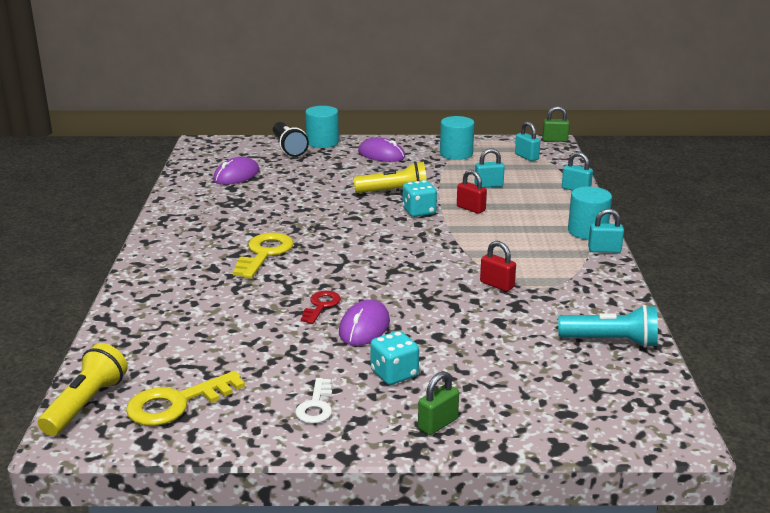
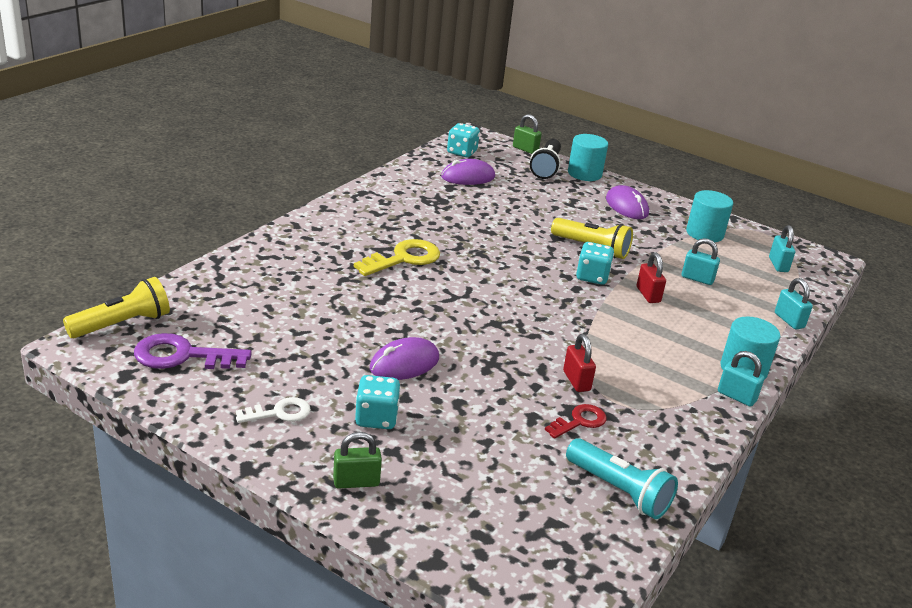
camera: 30 degrees right, 5 degrees up
yellow key [126,371,245,426] -> purple key [134,333,252,369]
white key [295,378,332,424] -> white key turned 150 degrees counterclockwise [236,397,311,423]
red key [301,291,341,324] -> red key moved to [545,404,607,439]
green padlock [542,106,570,142] -> green padlock moved to [513,114,541,154]
none -> turquoise dice [447,123,480,157]

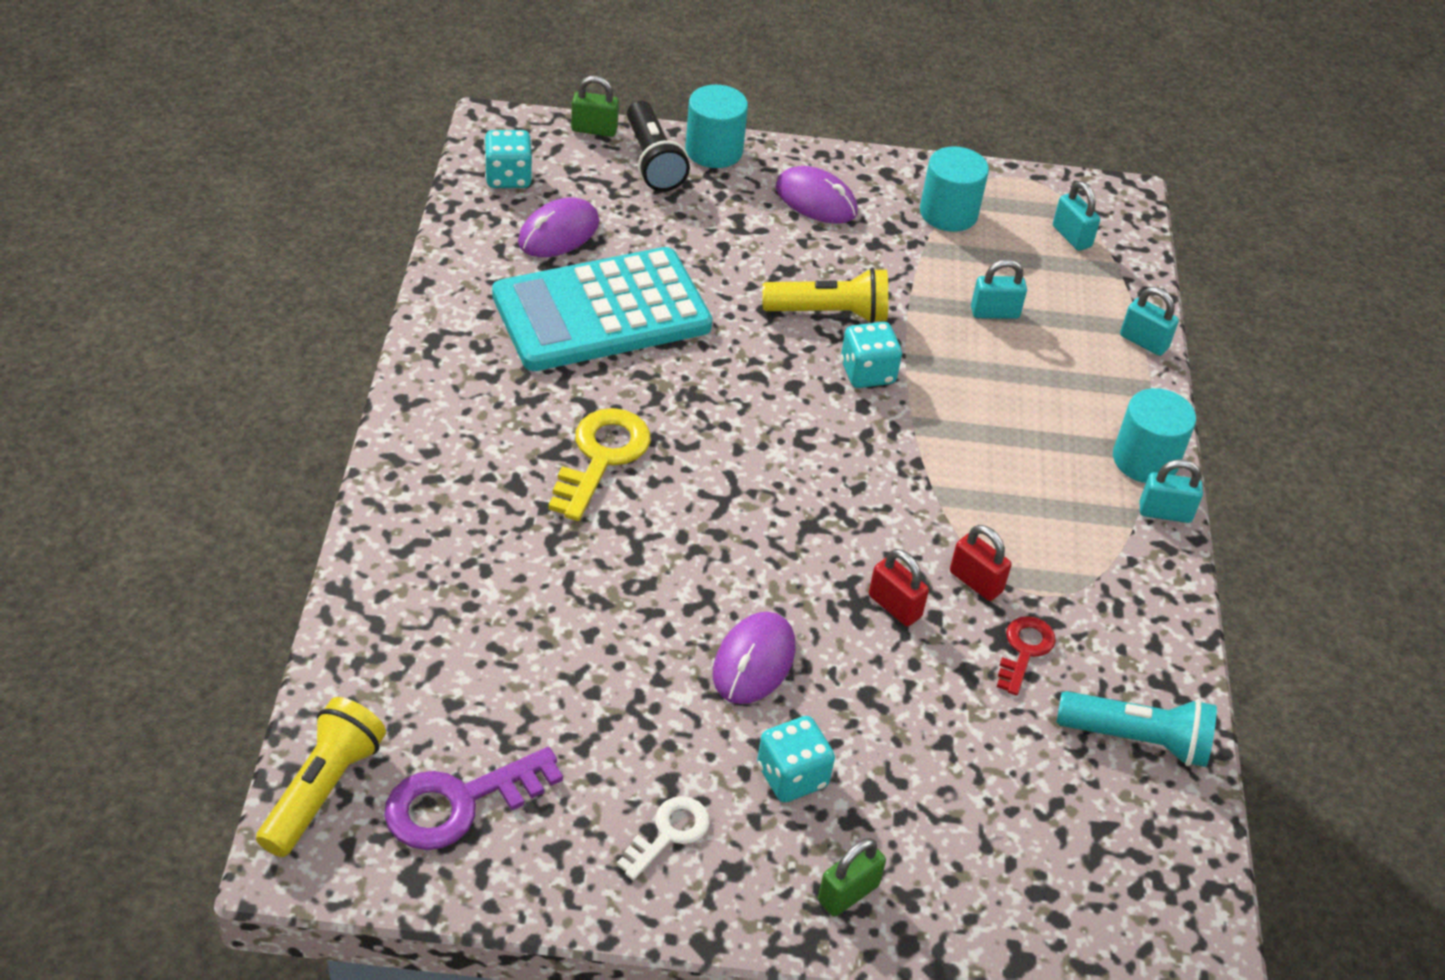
camera: 30 degrees left, 15 degrees up
red padlock [637,252,666,303] -> red padlock moved to [869,549,929,626]
none -> turquoise calculator [492,247,712,371]

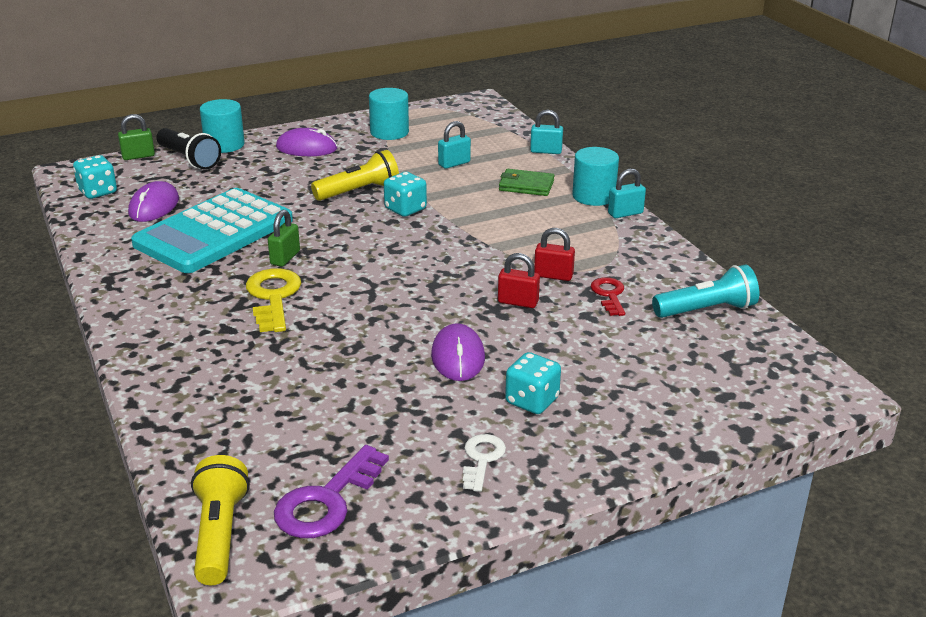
camera: 25 degrees left, 15 degrees down
green padlock [818,838,886,917] -> green padlock moved to [268,210,300,267]
turquoise padlock [1053,181,1100,251] -> none
none -> green wallet [499,169,555,196]

